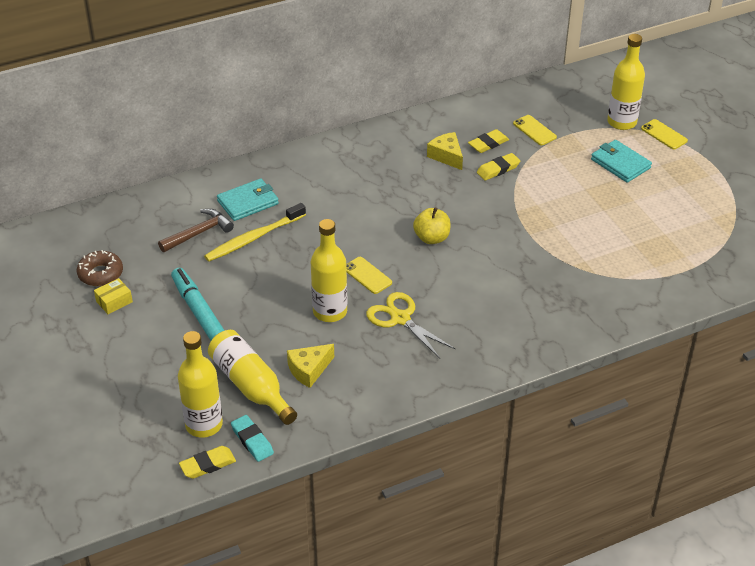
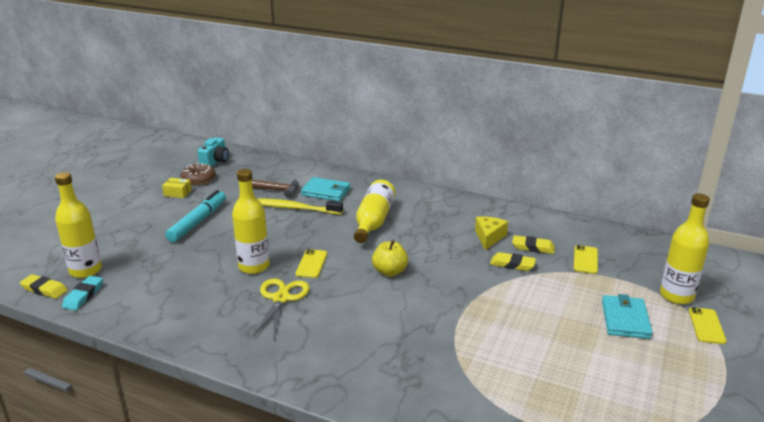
camera: 50 degrees right, 15 degrees down
yellow bottle [208,330,297,425] -> yellow bottle moved to [354,180,396,243]
yellow cheese [287,344,334,388] -> none
none -> turquoise camera [198,137,229,167]

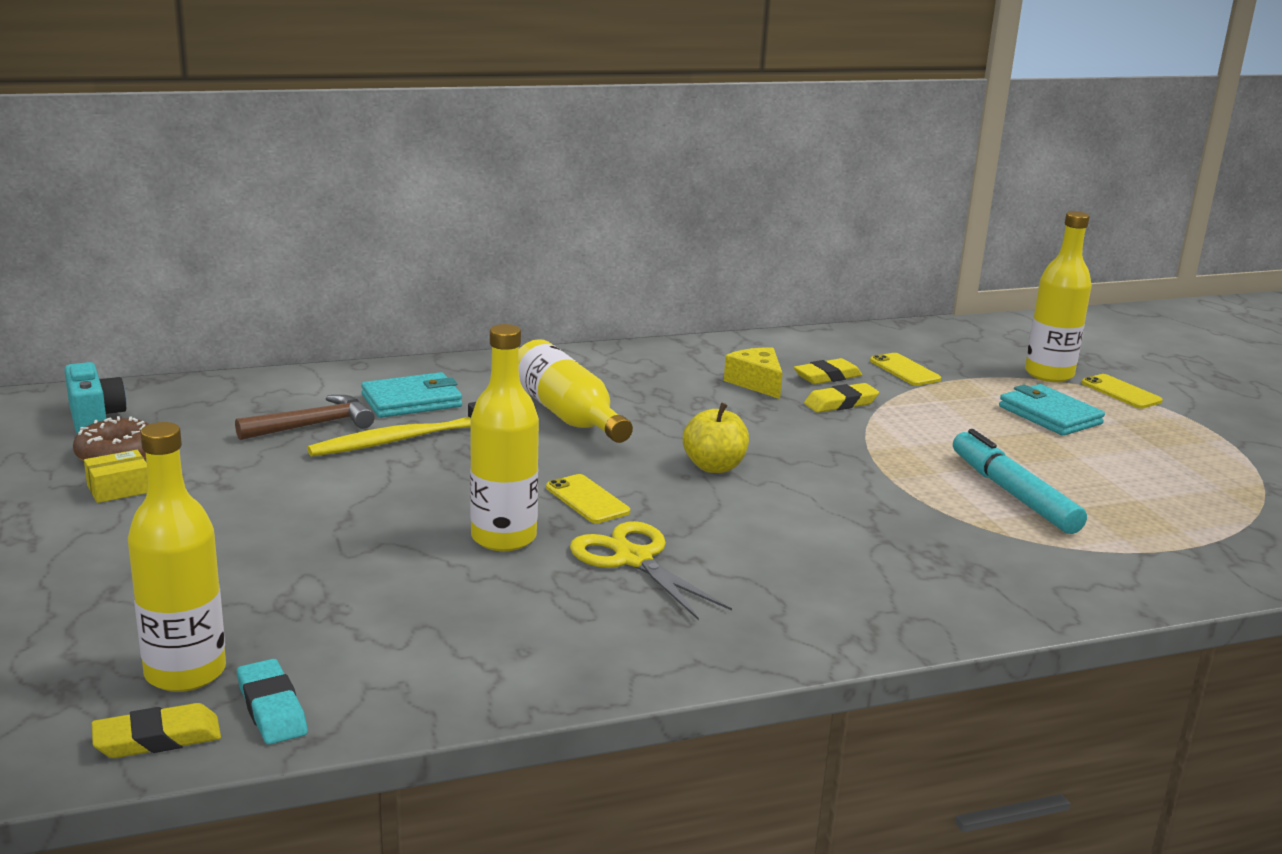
camera: 45 degrees left, 5 degrees down
turquoise marker [165,190,226,242] -> turquoise marker moved to [953,429,1087,534]

